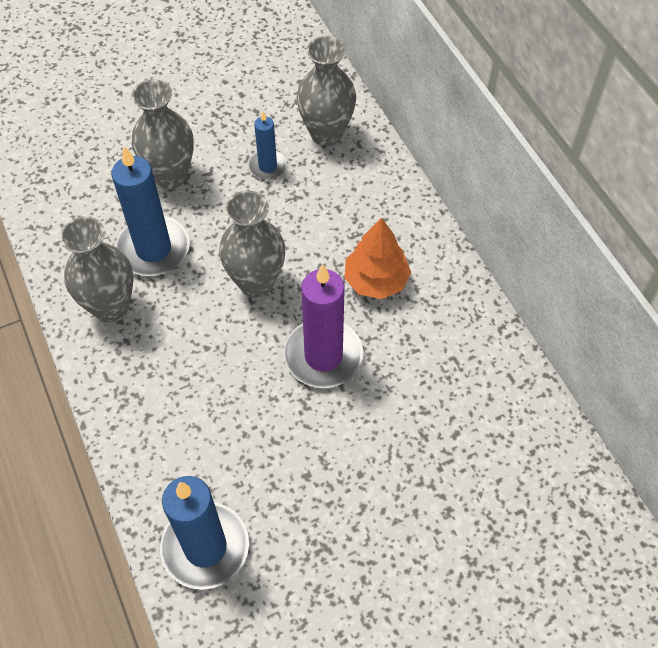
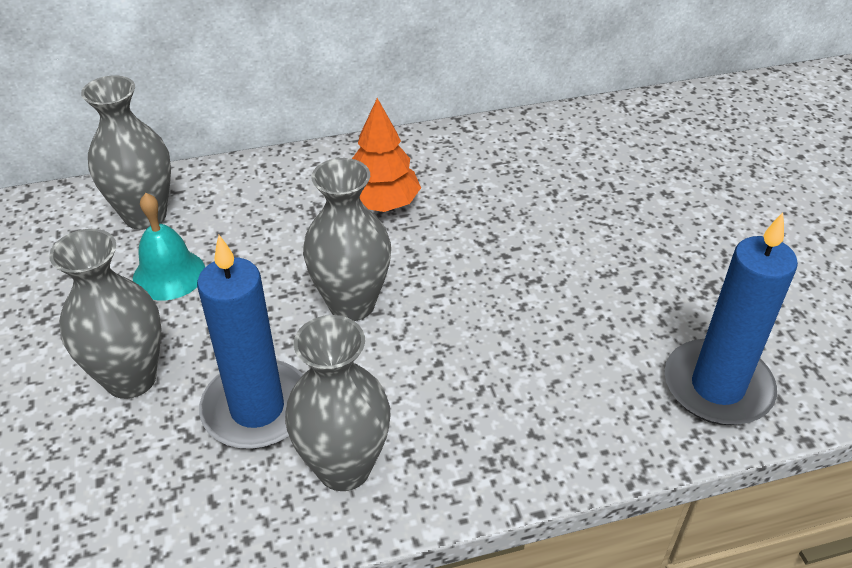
camera: 80 degrees left, 15 degrees down
blue candle [248,111,287,180] -> turquoise bell [133,193,205,300]
purple candle [284,264,364,388] -> none

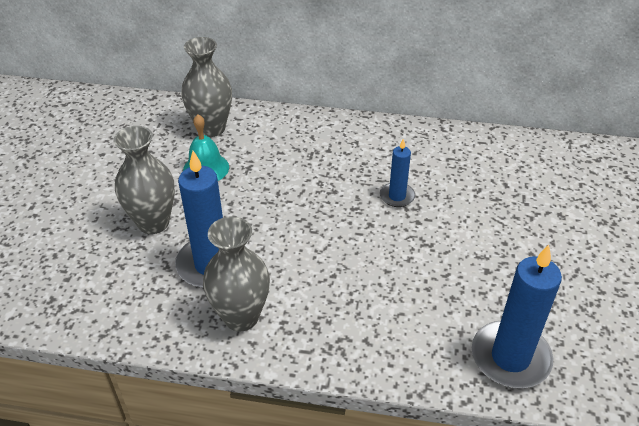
camera: 25 degrees right, 0 degrees up
grey vase [303,158,391,321] -> none
orange tree [352,98,421,212] -> none
none -> blue candle [380,139,415,207]

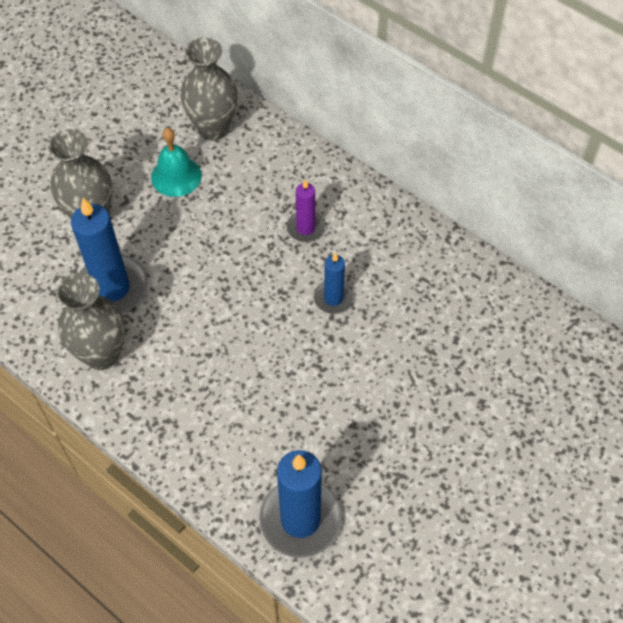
camera: 30 degrees right, 15 degrees up
none -> purple candle [287,179,325,242]

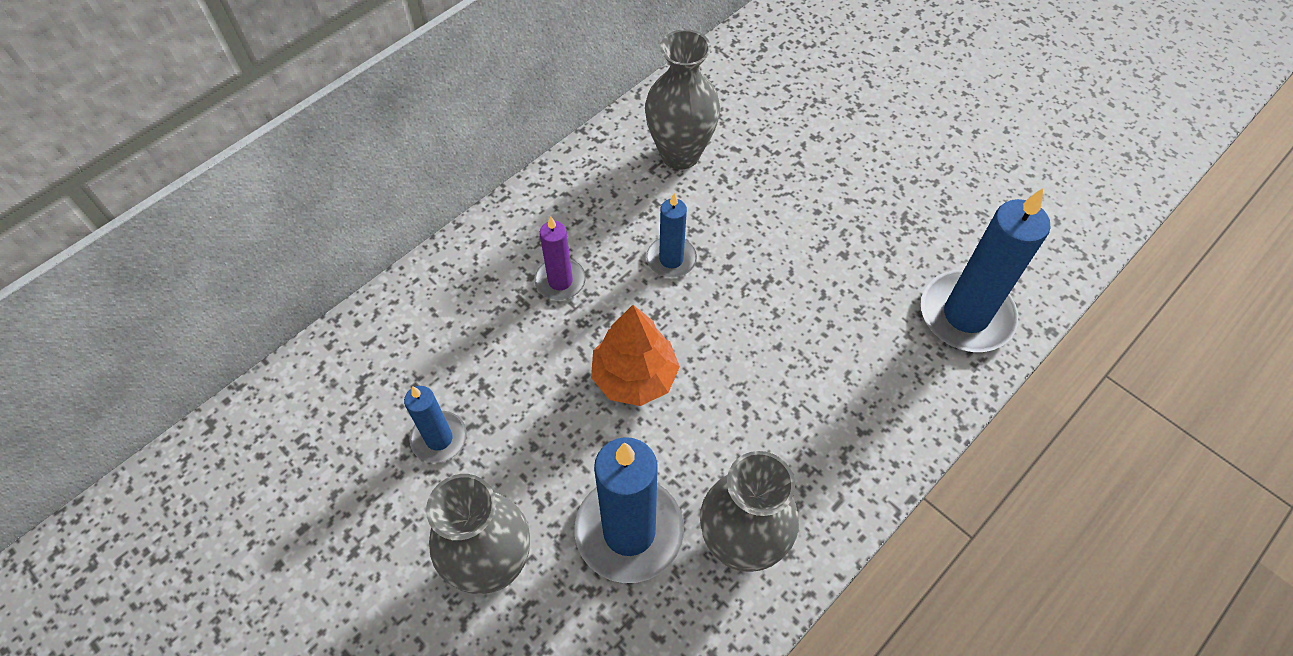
camera: 85 degrees left, 0 degrees up
turquoise bell [151,128,202,197] -> blue candle [404,386,467,463]
grey vase [181,38,238,140] -> grey vase moved to [645,29,720,170]
none -> orange tree [591,305,680,406]

